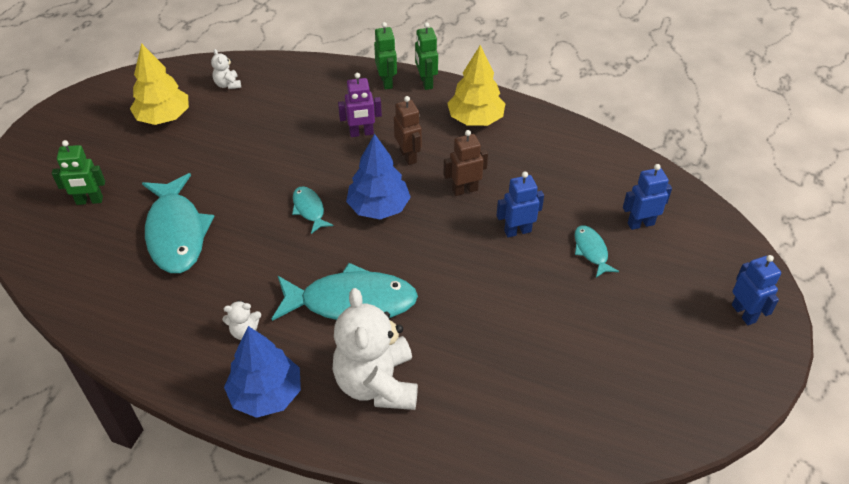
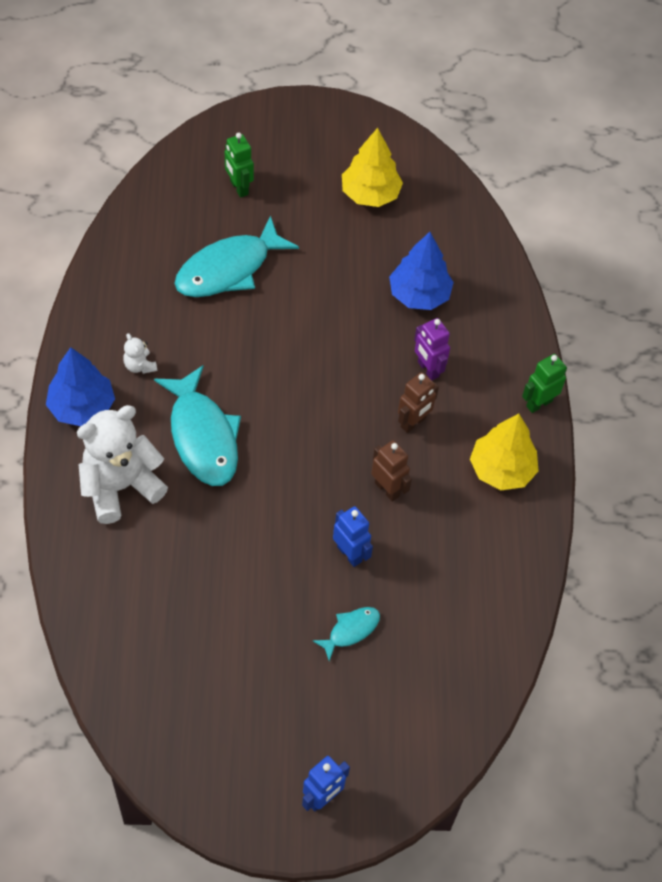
camera: 65 degrees right, 10 degrees up
white teddy bear [211,49,241,89] -> none
turquoise fish [292,186,334,234] -> none
blue tree [346,134,411,219] -> blue tree moved to [389,232,454,310]
green robot [374,22,397,89] -> none
blue robot [623,164,672,230] -> none

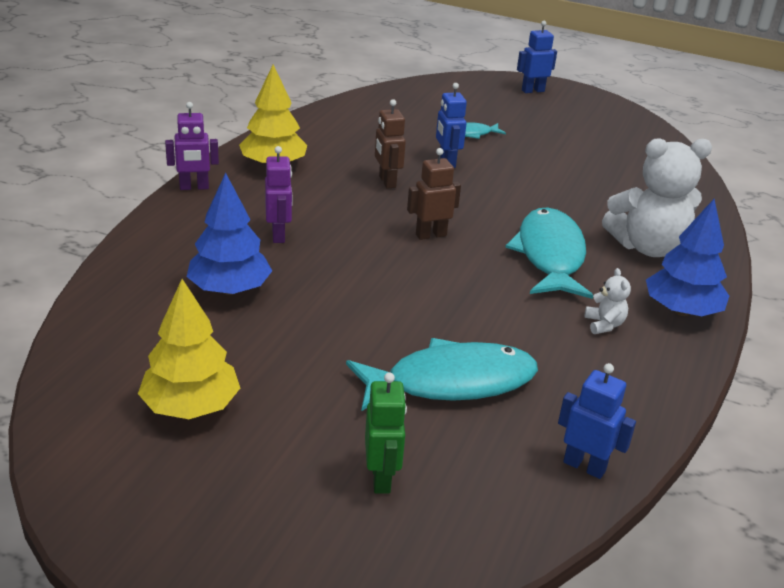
camera: 155 degrees left, 25 degrees down
brown robot [398,372,439,433] -> brown robot moved to [407,148,461,240]
green robot [522,354,567,413] -> purple robot [165,102,219,190]
none -> blue robot [558,363,636,479]

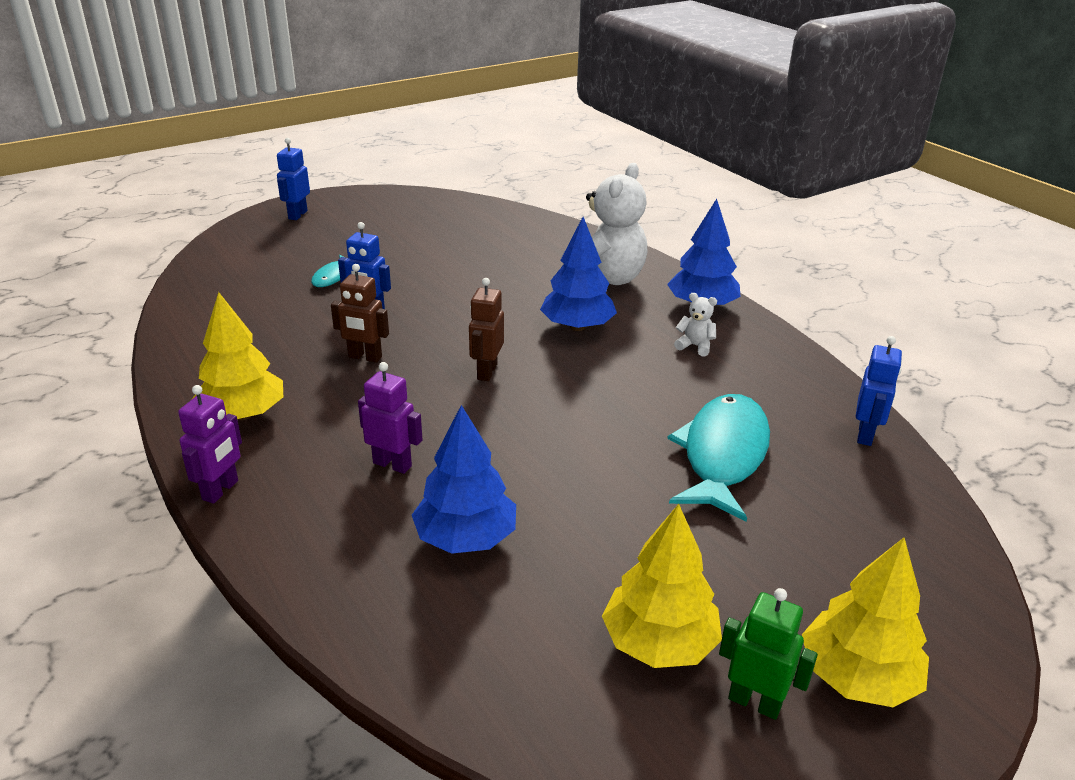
camera: 55 degrees left, 0 degrees up
green robot [365,372,407,494] -> green robot moved to [719,588,818,720]
turquoise fish [505,207,593,299] -> blue tree [540,217,617,331]
blue robot [558,363,636,479] -> blue robot turned 135 degrees clockwise [856,336,902,446]
none -> yellow tree [802,538,929,707]

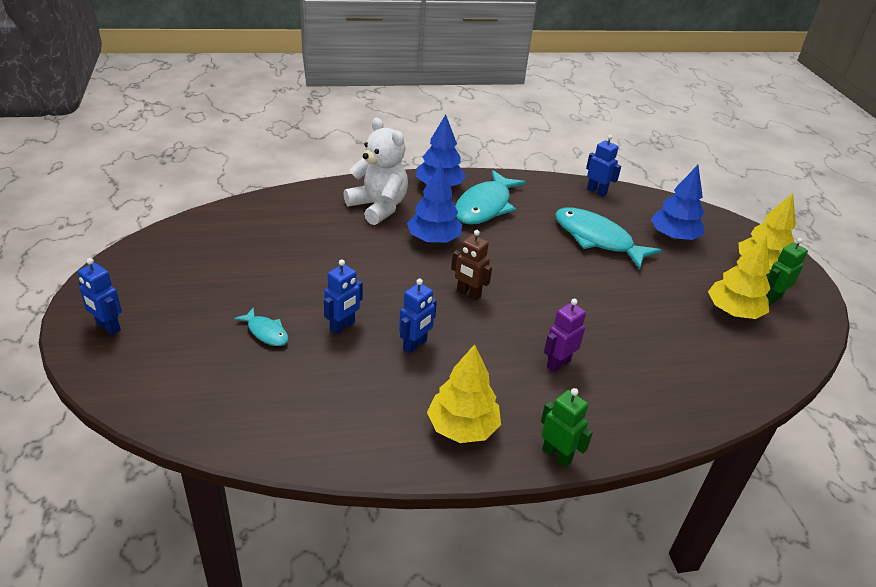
camera: 70 degrees left, 5 degrees up
purple robot [178,385,242,504] -> green robot [541,388,593,467]
brown robot [331,264,389,363] -> blue robot [399,279,437,354]
blue tree [412,405,516,554] -> blue tree moved to [651,165,704,240]
white teddy bear [674,293,717,357] -> turquoise fish [455,170,526,225]

